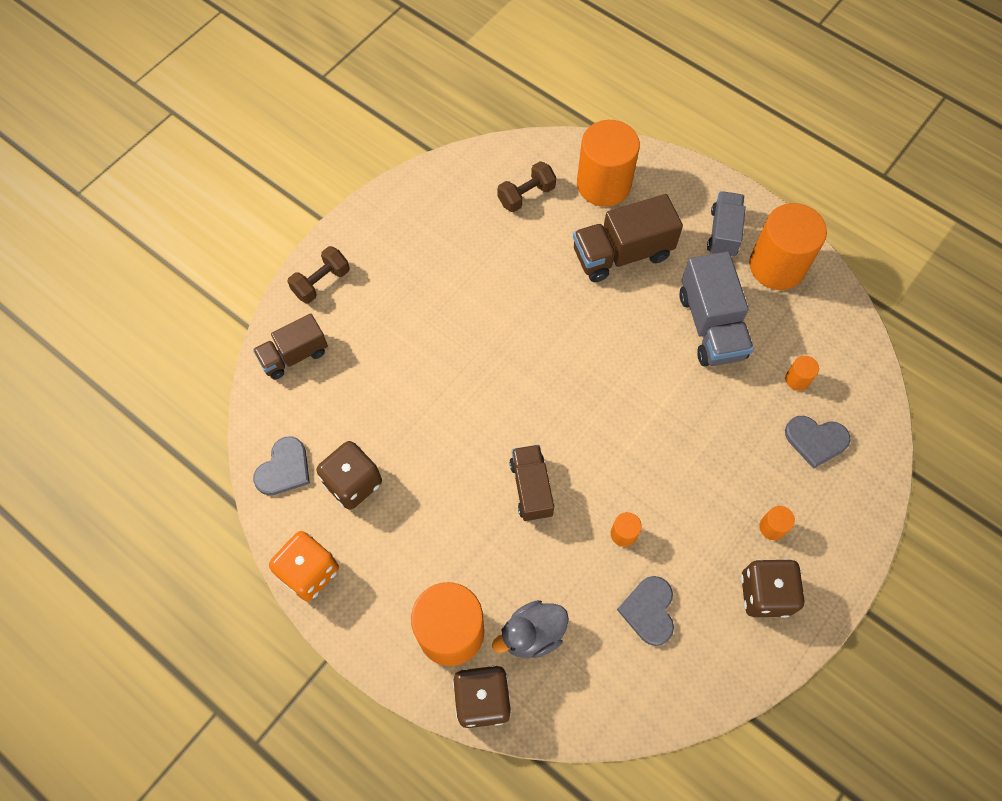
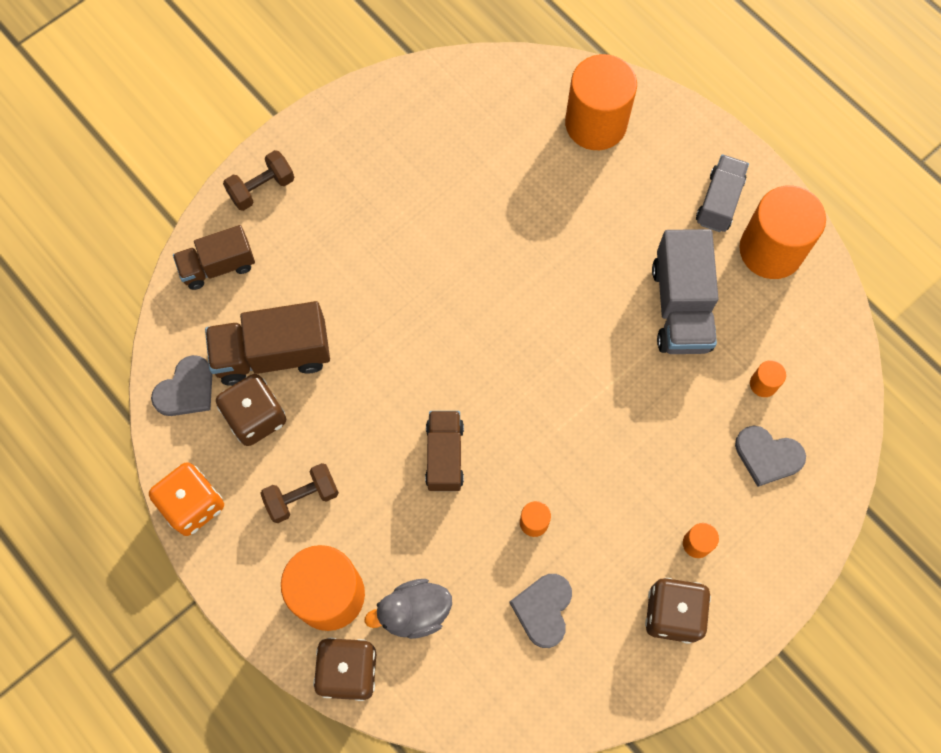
camera: 10 degrees right, 5 degrees up
brown dumbbell [498,161,556,212] -> brown dumbbell moved to [260,463,339,523]
brown truck [573,194,683,282] -> brown truck moved to [205,301,330,386]

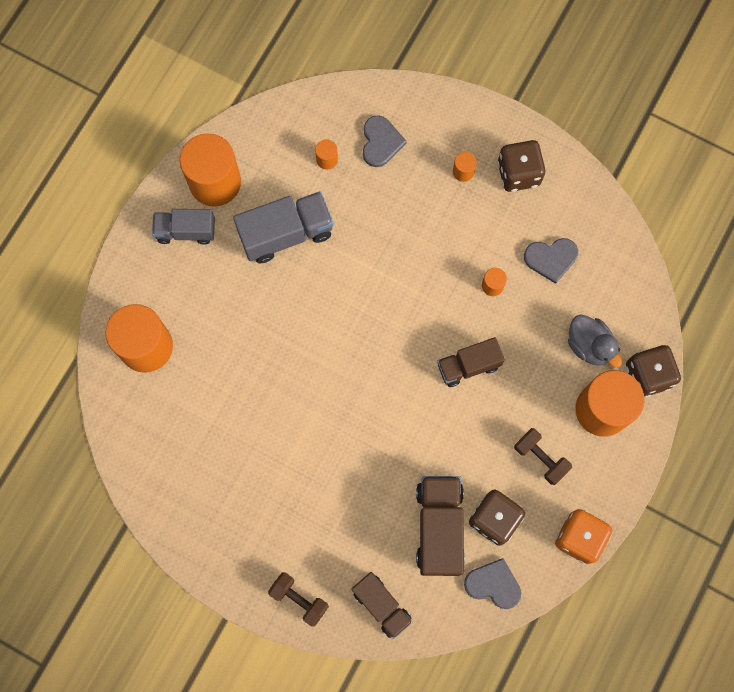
camera: 110 degrees left, 5 degrees up
brown truck [205,301,330,386] -> brown truck turned 150 degrees counterclockwise [416,476,465,576]

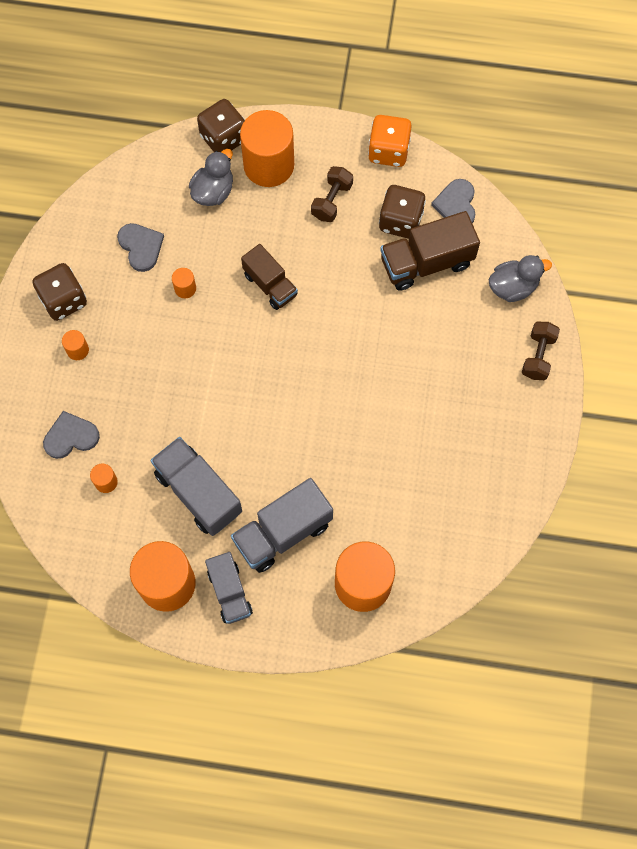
camera: 110 degrees left, 5 degrees down
brown truck [351,572,413,639] -> grey duck [489,255,552,302]
none -> grey truck [231,478,333,573]

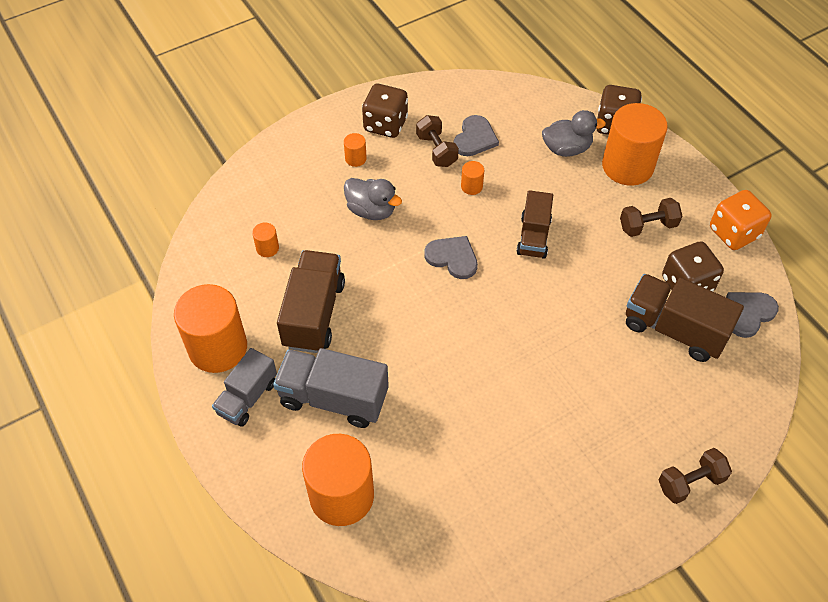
camera: 50 degrees right, 15 degrees down
grey heart [43,411,100,459] -> grey heart moved to [424,236,478,279]
grey truck [150,437,242,536] -> brown truck [277,250,345,353]
grey duck [489,255,552,302] -> grey duck moved to [344,178,402,220]
none -> brown dumbbell [416,115,459,167]

